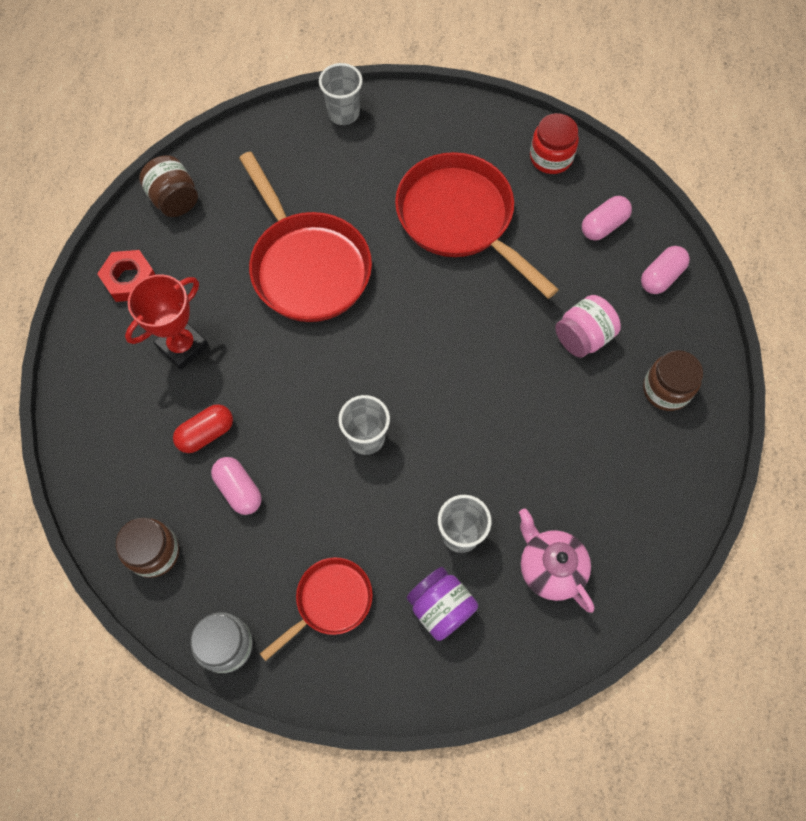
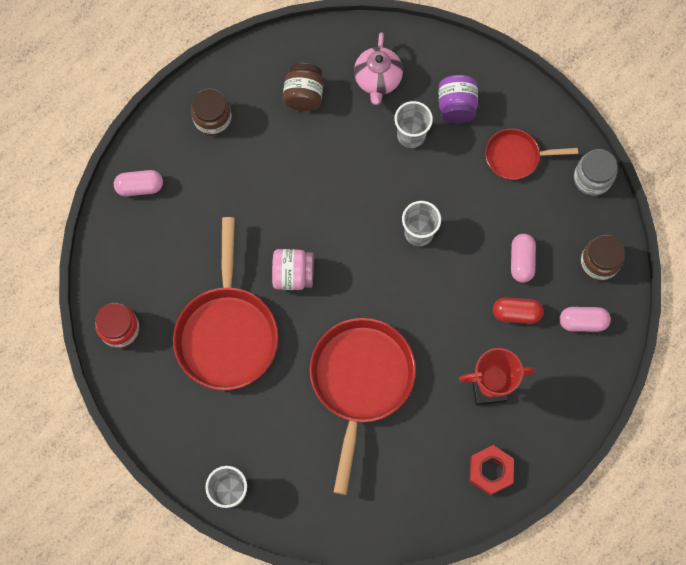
camera: 140 degrees left, 5 degrees up
brown jar [139,155,198,217] -> brown jar moved to [283,63,323,111]
pink jar [555,295,621,358] -> pink jar moved to [272,249,314,290]
pink capsule [582,196,632,240] -> pink capsule moved to [559,307,611,332]

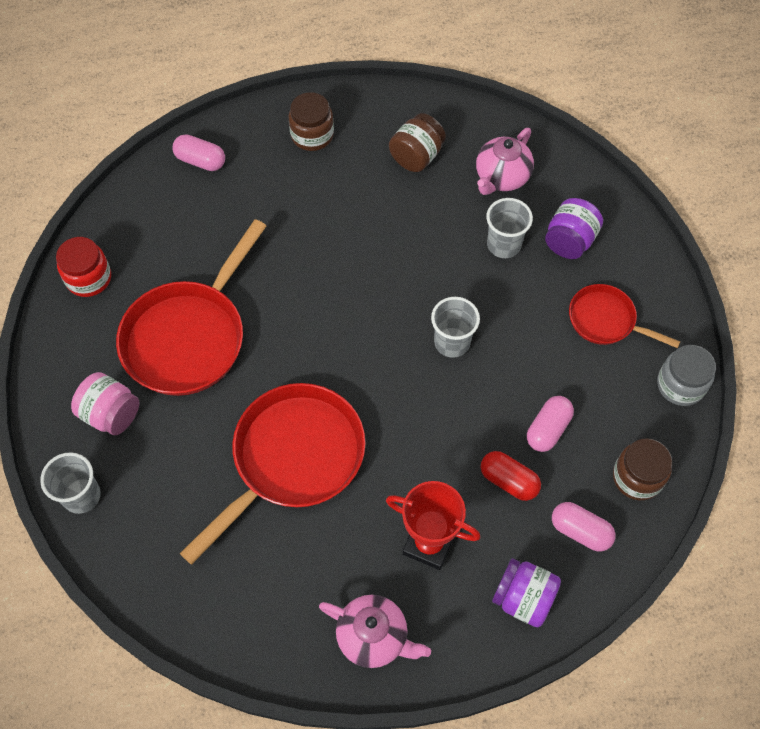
camera: 30 degrees right, 10 degrees down
pink jar [272,249,314,290] -> pink jar moved to [71,372,139,435]
red nut [469,445,514,495] -> pink teapot [319,595,431,668]
none -> purple jar [492,558,561,627]

